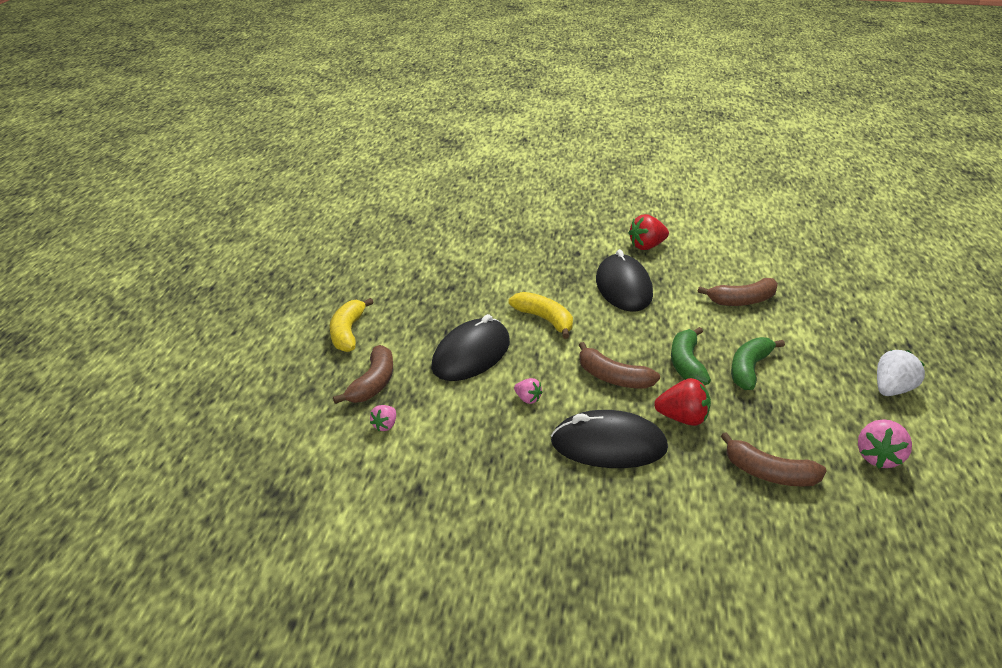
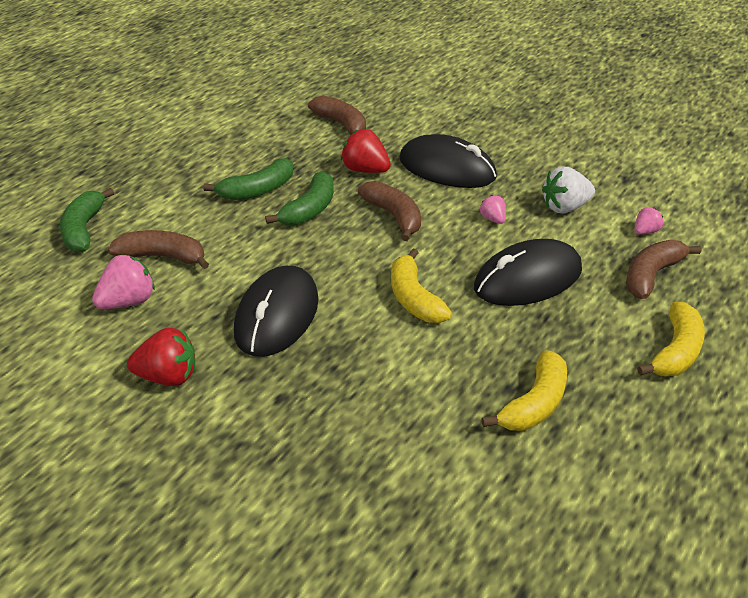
camera: 155 degrees left, 5 degrees up
pink strawberry [858,419,912,469] -> pink strawberry moved to [92,255,155,309]
white strawberry [877,350,925,396] -> white strawberry moved to [542,166,595,213]
none -> green banana [60,188,114,252]
none -> yellow banana [481,350,567,431]

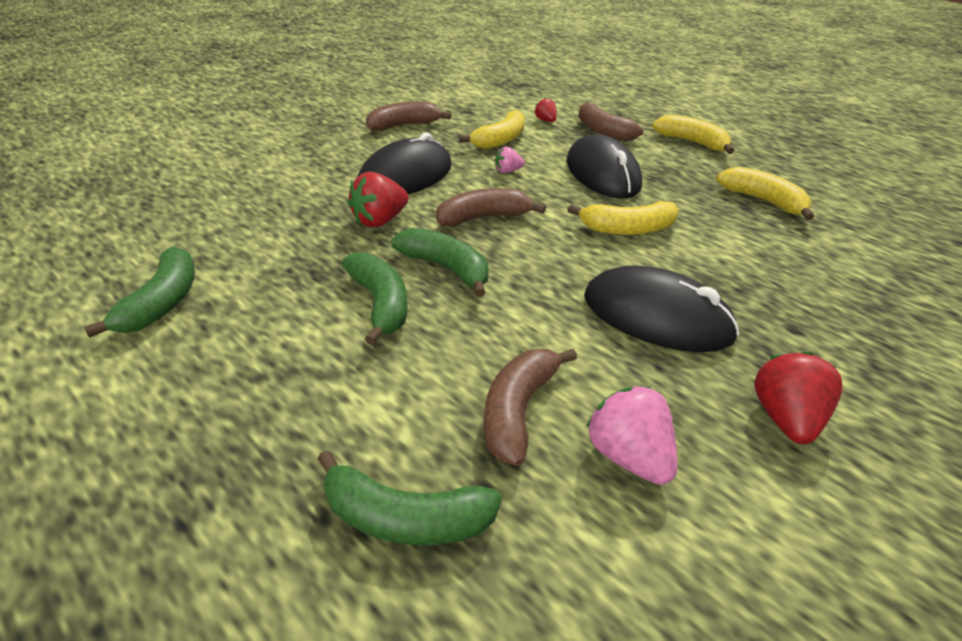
camera: 80 degrees left, 0 degrees up
brown banana [308,96,366,135] -> brown banana moved to [366,101,451,131]
white strawberry [542,166,595,213] -> yellow banana [459,110,525,149]
pink strawberry [634,207,663,235] -> red strawberry [535,98,557,122]
none -> green banana [84,246,195,337]

